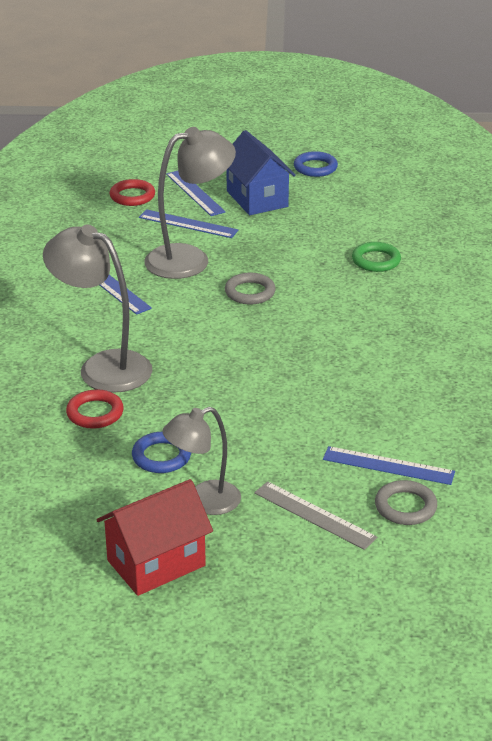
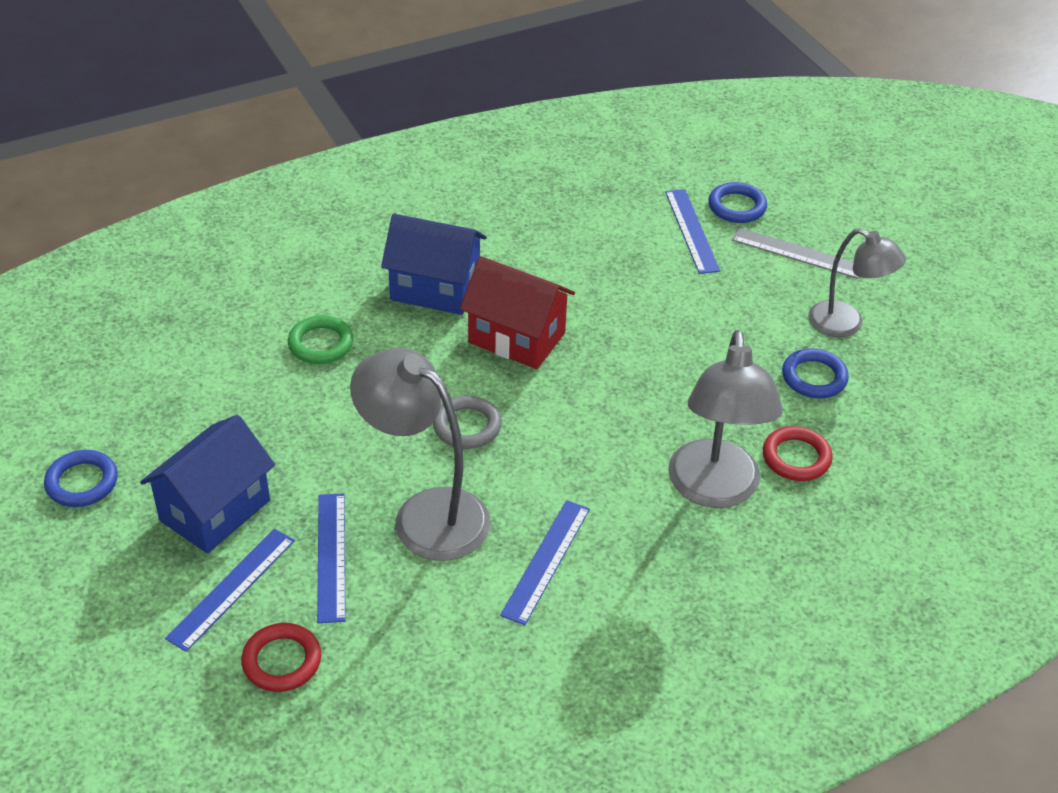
camera: 120 degrees left, 10 degrees up
red house [97,479,213,596] -> red house moved to [460,256,575,369]
grey ruler [254,481,377,550] -> grey ruler turned 75 degrees counterclockwise [732,227,859,279]
grey ring [375,480,437,525] -> blue ring [708,182,767,223]
none -> blue house [381,214,487,315]

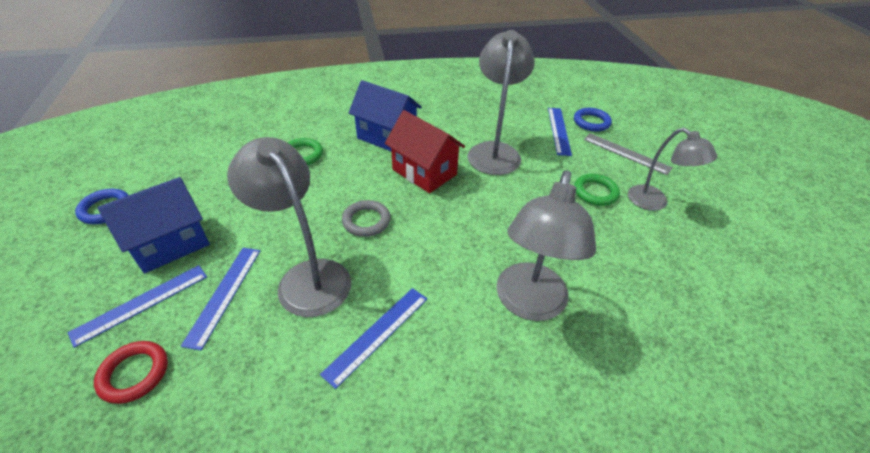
camera: 15 degrees right, 0 degrees up
red ring [763,426,833,481] -> none
blue ring [782,348,849,398] -> none
none -> grey lamp [468,30,535,175]
none -> green ring [574,174,620,206]

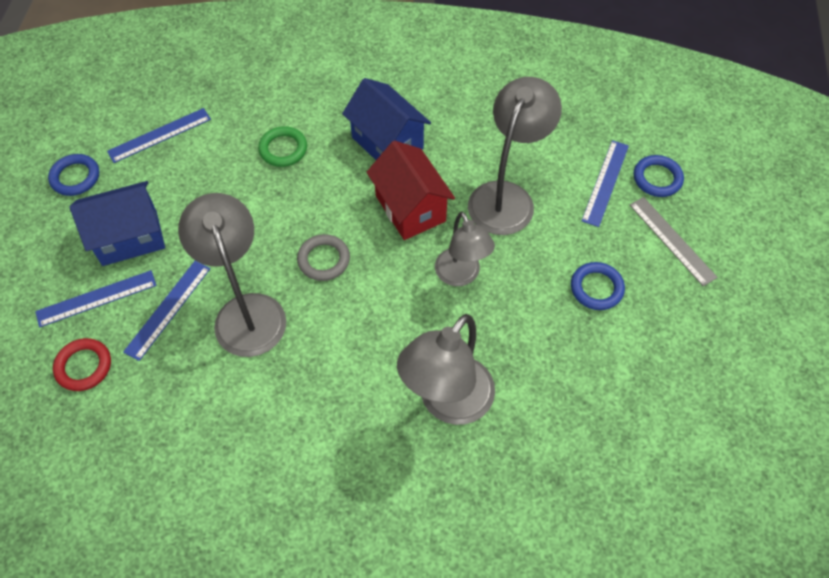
camera: 20 degrees right, 15 degrees up
blue ruler [320,288,427,389] -> blue ruler moved to [107,108,211,163]
green ring [574,174,620,206] -> blue ring [571,262,625,310]
grey lamp [628,128,717,211] -> grey lamp moved to [435,211,495,286]

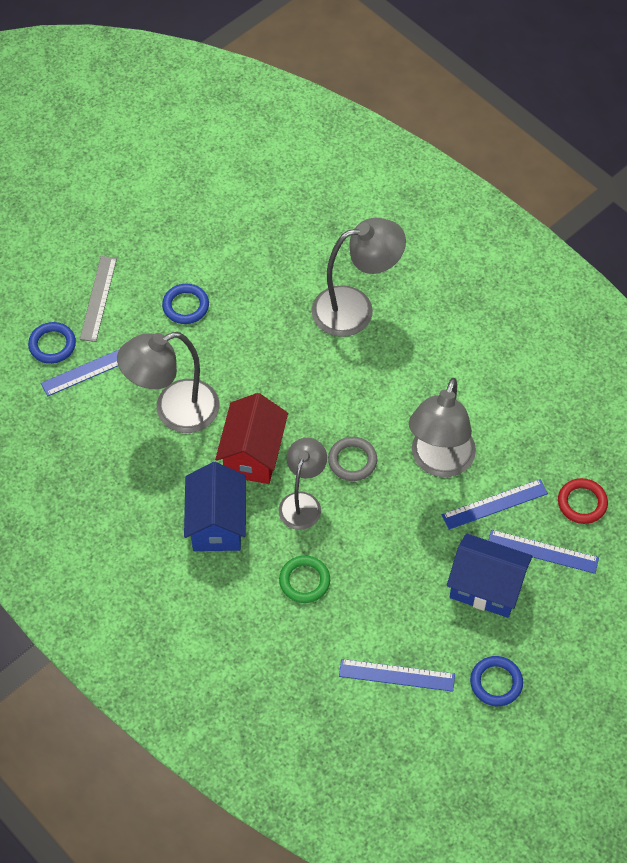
camera: 140 degrees left, 0 degrees up
grey lamp [435,211,495,286] -> grey lamp moved to [279,438,327,530]

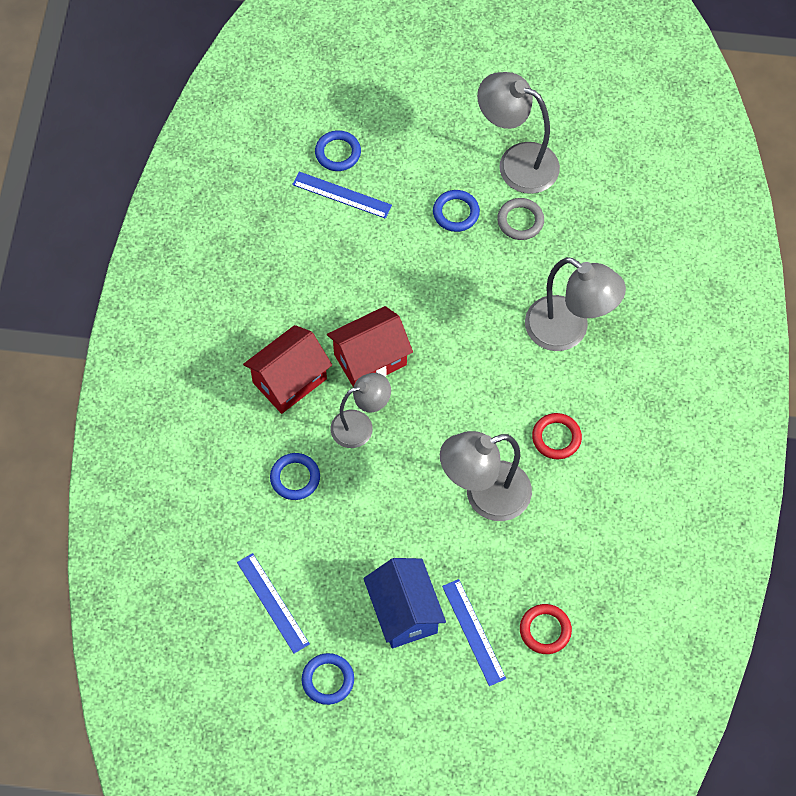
camera: 50 degrees right, 5 degrees up
grey ruler [80,256,117,342] -> none
grey lamp [117,332,219,433] -> grey lamp moved to [477,72,560,194]
blue house [184,462,246,551] -> red house [243,325,332,414]
green ring [279,556,330,603] -> blue ring [270,453,320,500]
grey ring [328,437,377,481] -> grey ring moved to [497,198,544,240]
blue ruler [442,479,548,530] -> none
none -> red ring [532,413,582,459]

